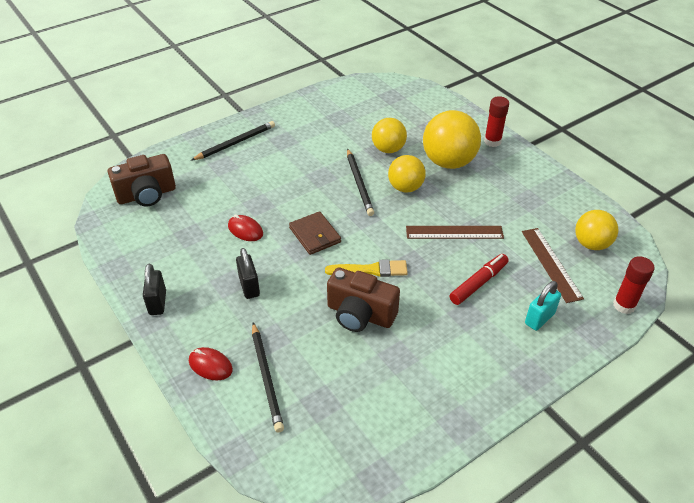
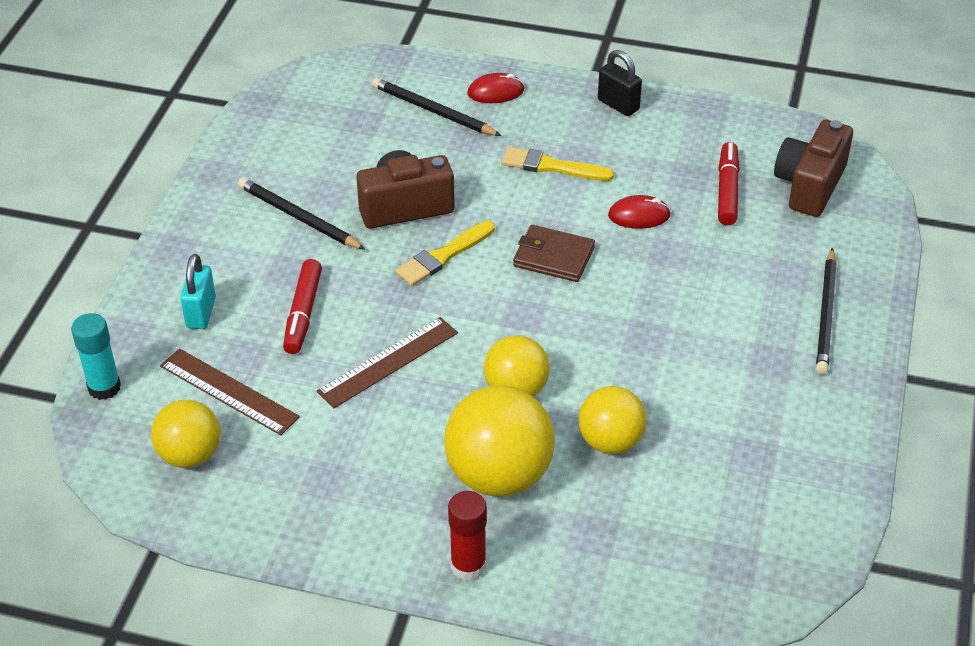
camera: 140 degrees right, 0 degrees up
black padlock [236,248,260,299] -> yellow brush [501,147,614,181]
black pencil [347,148,374,216] -> black pencil moved to [238,178,366,250]
red glue stick [613,256,655,314] -> turquoise glue stick [71,313,121,400]
none -> red marker [718,142,740,225]

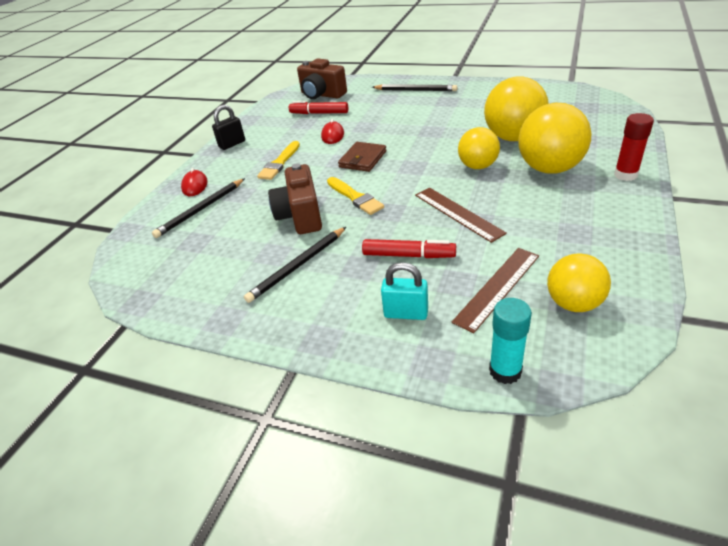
camera: 80 degrees left, 5 degrees down
yellow ball [578,386,647,454] -> yellow ball [484,77,549,141], size x1.59

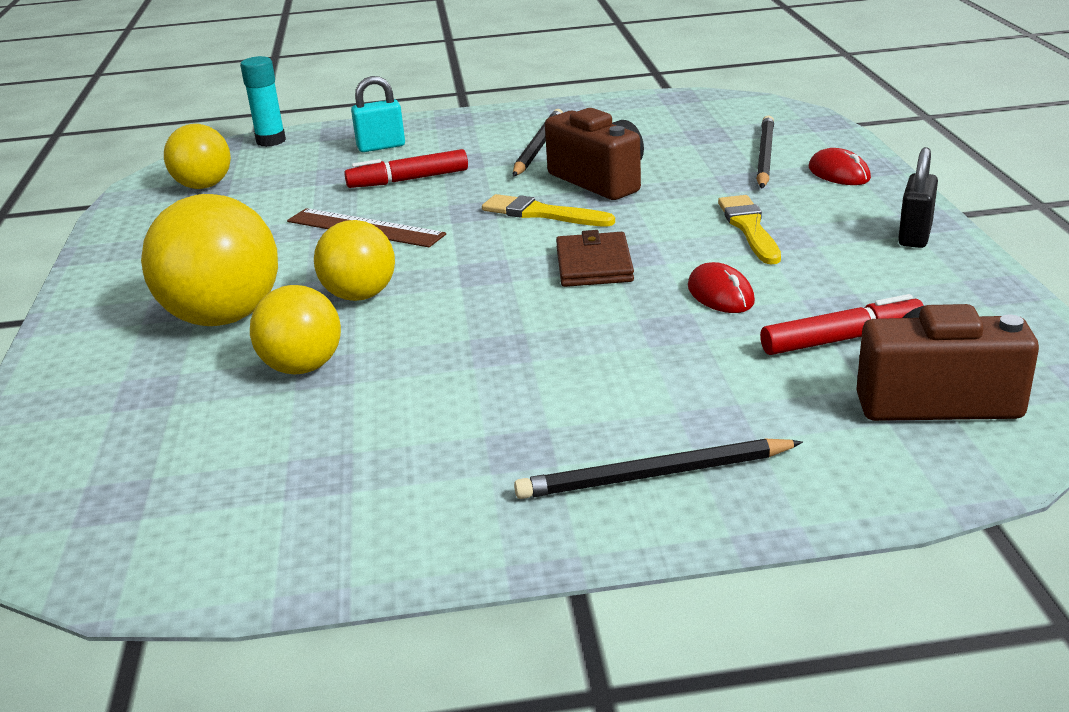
camera: 150 degrees right, 10 degrees down
brown ruler [452,248,539,333] -> none
yellow ball [484,77,549,141] -> yellow ball [250,285,341,374], size x0.63
red glue stick [614,113,654,181] -> none

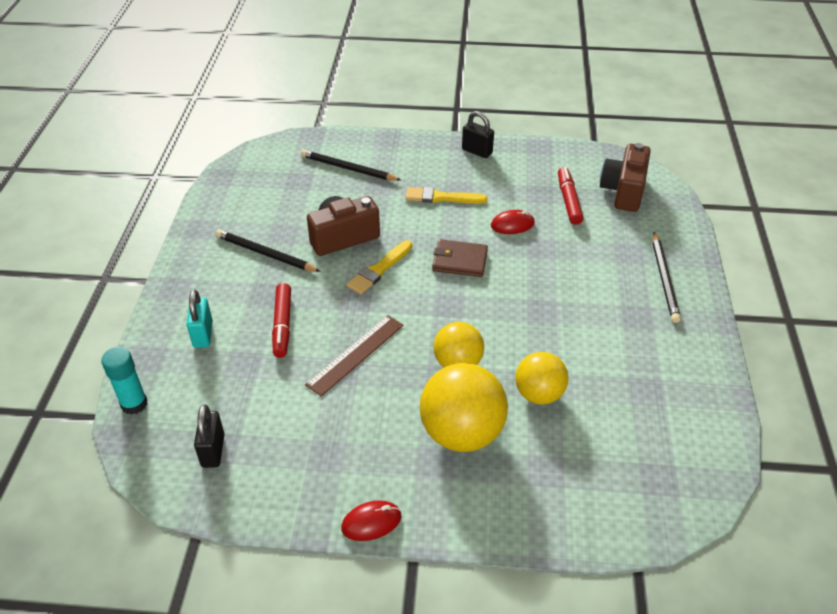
camera: 80 degrees left, 15 degrees up
yellow ball [164,124,231,189] -> black padlock [194,404,225,468]
red mouse [808,148,871,185] -> red mouse moved to [341,500,401,541]

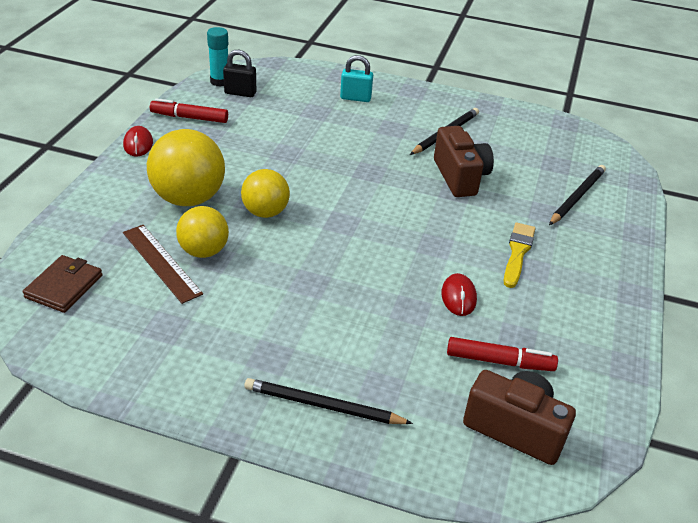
camera: 100 degrees right, 5 degrees down
turquoise glue stick [101,347,147,415] -> turquoise glue stick moved to [207,27,229,87]
red marker [272,283,291,358] -> red marker moved to [150,98,228,123]
brown ruler [305,315,404,397] -> brown ruler moved to [123,225,203,304]
yellow brush [347,240,412,294] -> none
brown wallet [432,239,488,277] -> brown wallet moved to [22,255,103,313]
black padlock [462,111,494,158] -> none

